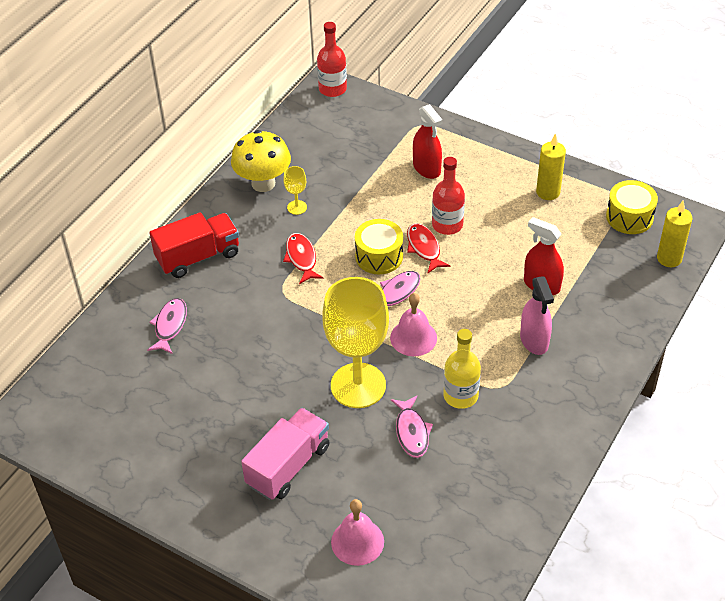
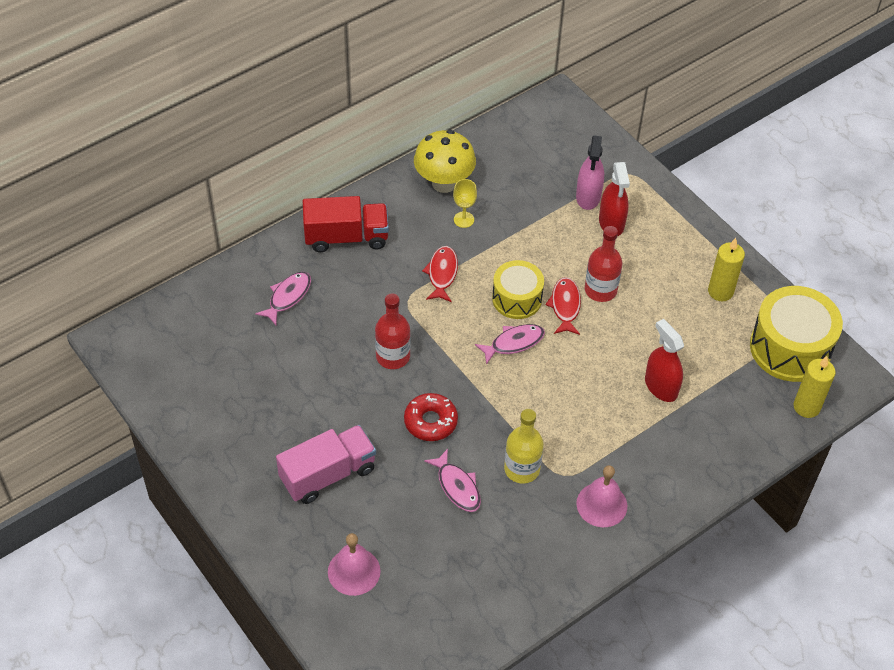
camera: 20 degrees right, 5 degrees up
red bottle [317,22,347,97] -> red bottle moved to [375,293,410,369]
yellow goblet [322,277,389,408] -> red donut [404,393,458,441]
pink bell [390,293,437,356] -> pink bell moved to [576,465,627,527]
pink fish [391,396,433,458] -> pink fish turned 45 degrees counterclockwise [424,449,481,512]
pink spray bottle [520,276,554,355] -> pink spray bottle moved to [576,136,604,210]
yellow drum [606,180,658,234] -> yellow drum [750,286,843,382], size x1.59

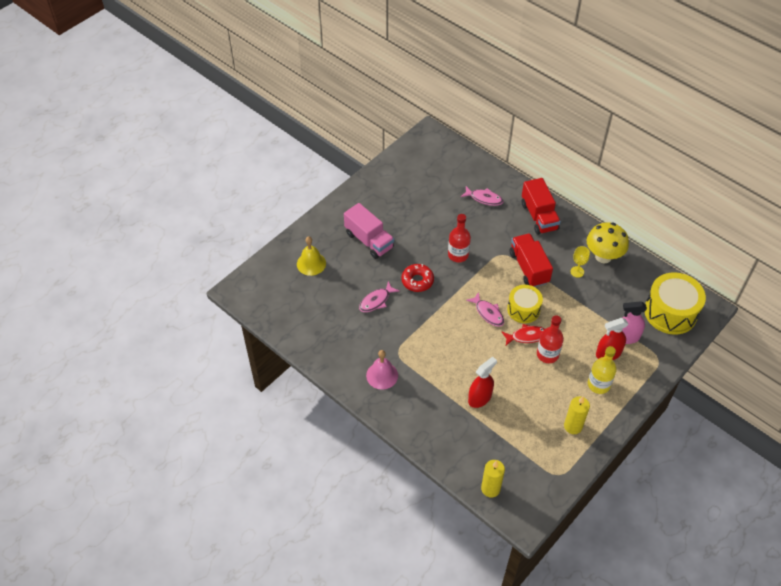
camera: 80 degrees right, 0 degrees up
pink bell [328,533,381,596] -> yellow bell [297,237,326,276]
red fish [422,246,458,302] -> red truck [510,233,553,287]
yellow bottle [504,409,544,484] -> yellow bottle moved to [588,346,617,394]
yellow drum [750,286,843,382] -> yellow drum moved to [645,272,706,335]

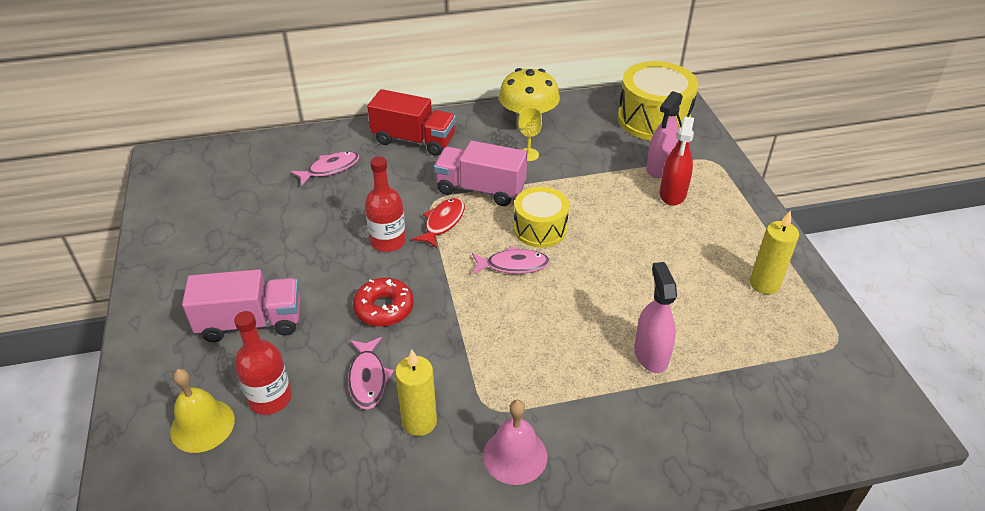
camera: 55 degrees left, 10 degrees down
red spray bottle [468,356,497,408] -> pink spray bottle [634,262,677,373]
yellow candle [481,460,505,497] -> yellow candle moved to [395,350,437,436]
red fish [502,324,546,346] -> red fish moved to [412,197,465,248]
red truck [510,233,553,287] -> pink truck [434,141,527,206]
red bottle [537,315,564,363] -> red bottle moved to [234,311,292,415]
yellow bottle [588,346,617,394] -> none

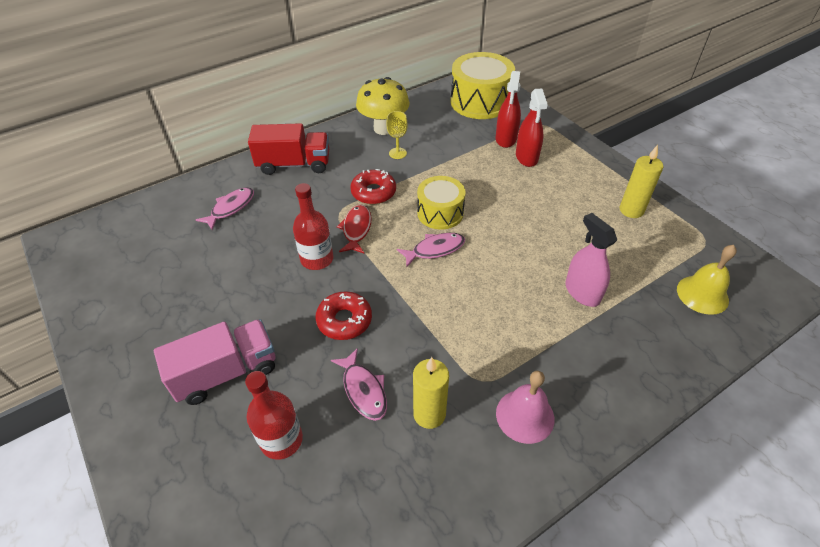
camera: 20 degrees left, 5 degrees up
yellow bell [170,369,235,453] -> yellow bell moved to [677,245,737,315]
pink truck [434,141,527,206] -> red donut [350,169,396,204]
pink spray bottle [646,91,683,178] -> red spray bottle [496,71,521,148]

